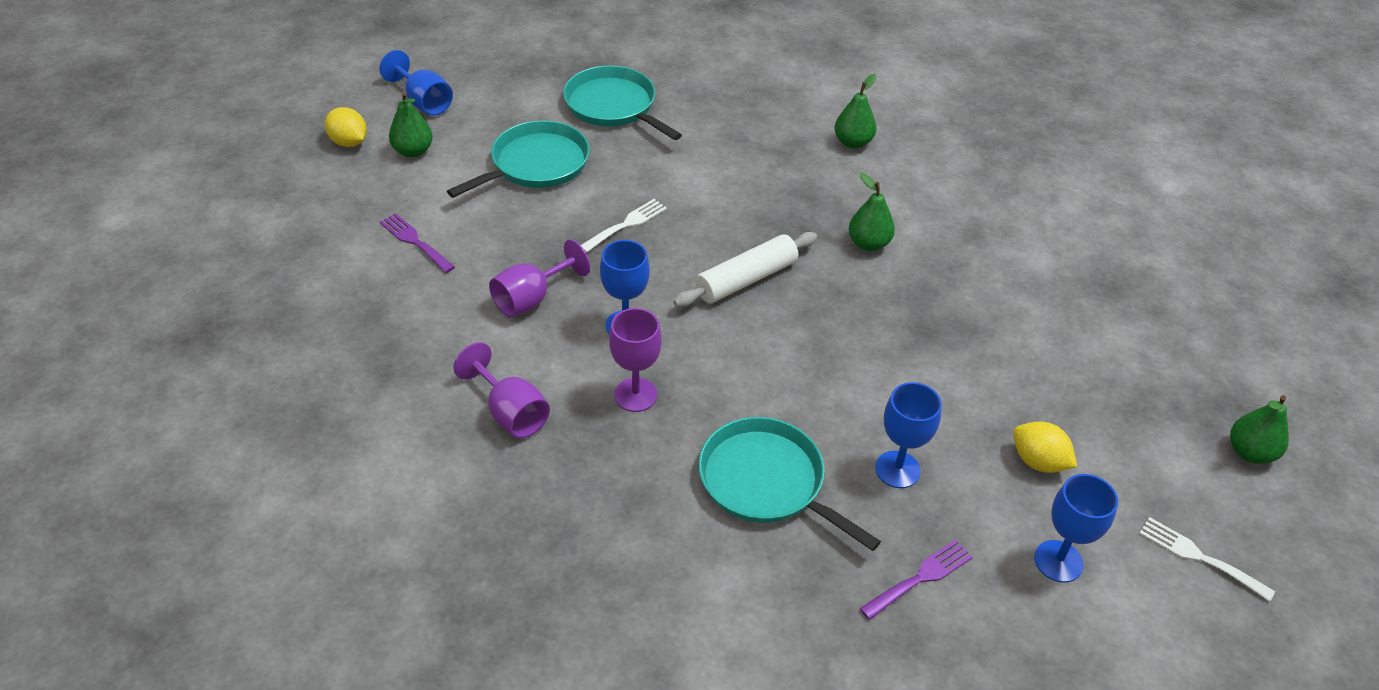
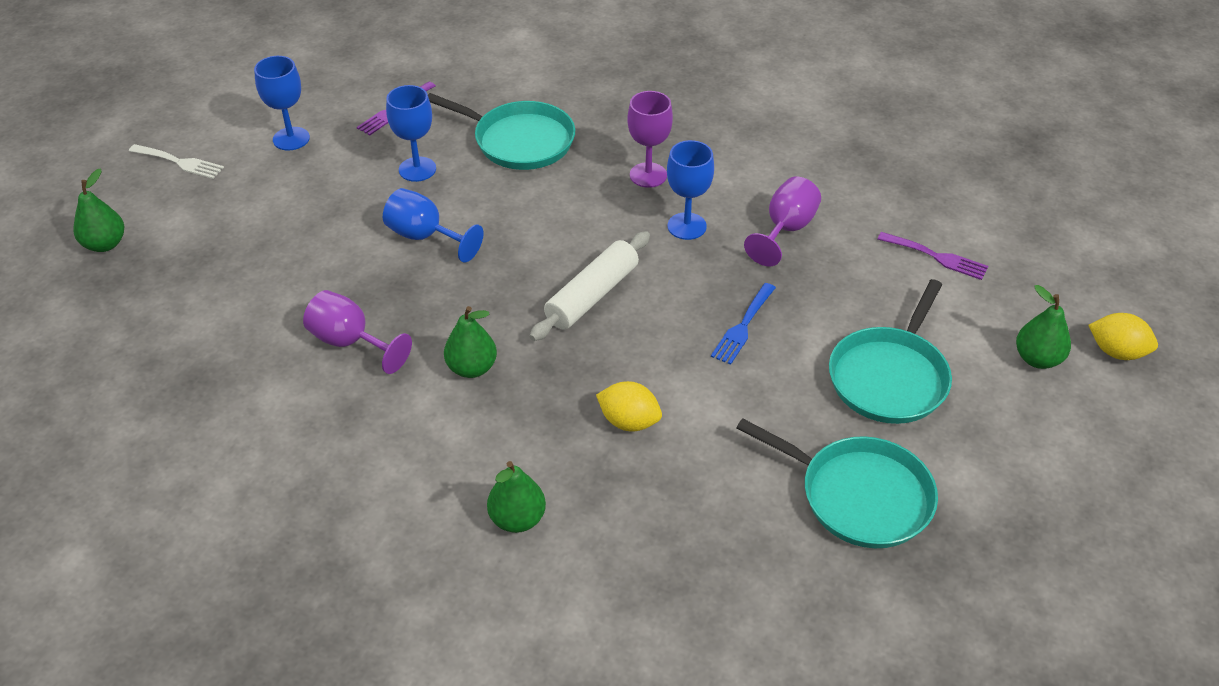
camera: 165 degrees right, 0 degrees up
blue goblet [380,50,453,116] -> blue goblet moved to [383,188,484,263]
purple goblet [453,342,550,438] -> purple goblet moved to [303,290,412,374]
white fork [581,199,667,253] -> blue fork [711,283,776,365]
yellow lemon [1013,421,1077,473] -> yellow lemon moved to [596,381,662,431]

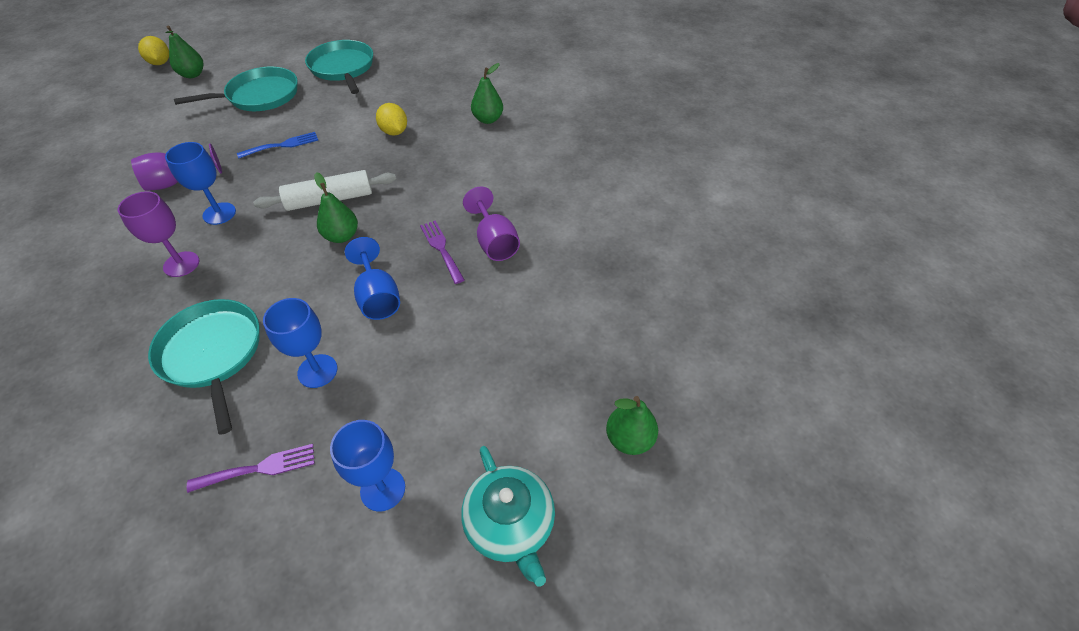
camera: 145 degrees left, 5 degrees up
white fork [129,144,224,179] -> turquoise teapot [461,446,555,587]
green pear [444,306,497,378] -> green pear moved to [314,172,358,243]
purple fork [877,232,988,280] -> purple fork moved to [420,221,464,284]

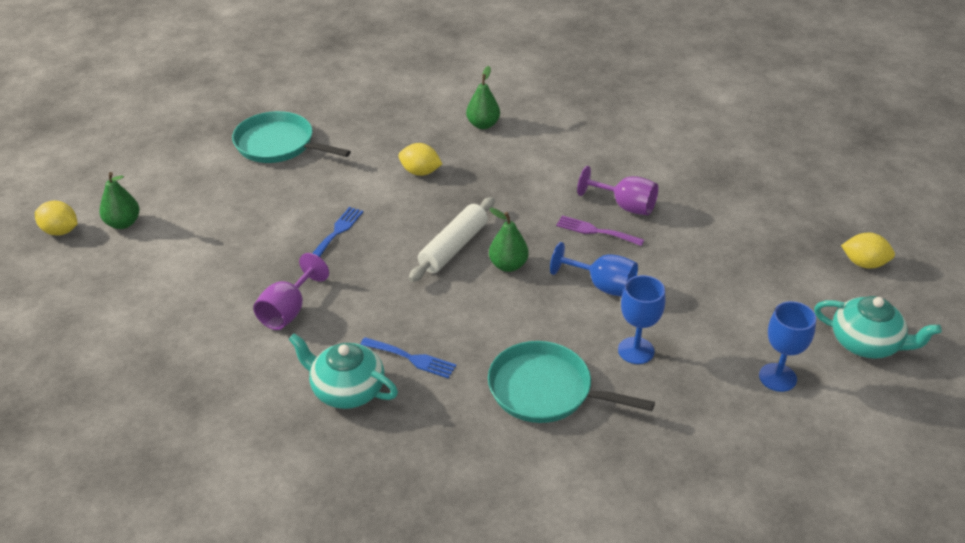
camera: 40 degrees left, 10 degrees down
purple goblet [118,191,199,277] -> blue fork [360,337,456,379]
blue goblet [165,142,236,225] -> none
turquoise pan [174,67,298,111] -> none
purple fork [187,444,315,493] -> none
green pear [606,396,658,455] -> yellow lemon [841,233,895,268]
none -> turquoise teapot [288,333,398,409]

